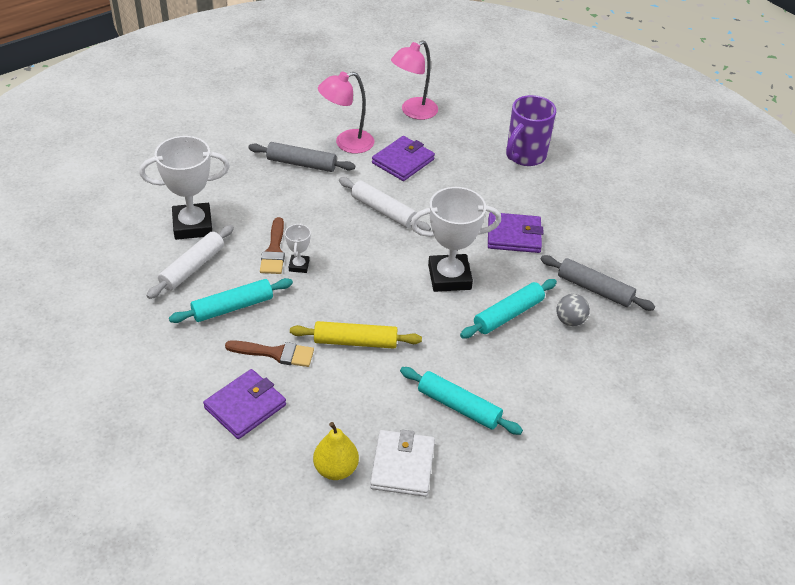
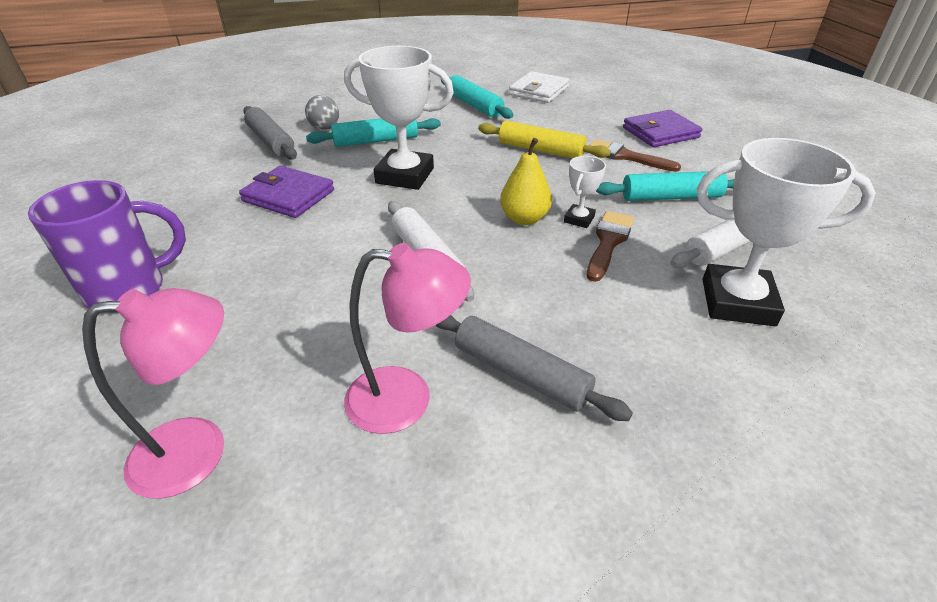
camera: 155 degrees left, 5 degrees down
yellow pear [313,422,359,480] -> yellow pear moved to [500,138,552,225]
purple wallet [372,136,435,181] -> none

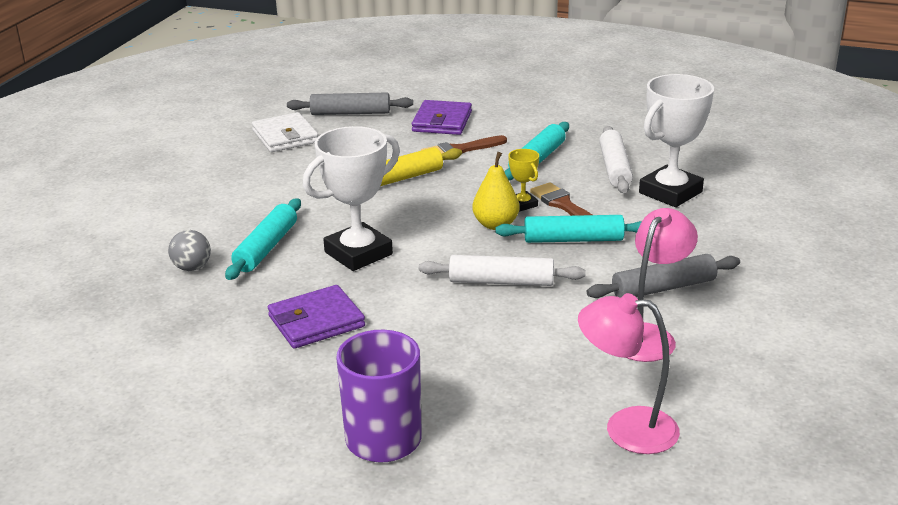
camera: 55 degrees left, 10 degrees down
pink lamp [82,288,224,499] -> pink lamp turned 90 degrees counterclockwise [578,293,680,454]
grey rolling pin [243,106,297,160] -> grey rolling pin moved to [287,93,413,115]
turquoise rolling pin [441,75,513,119] -> turquoise rolling pin moved to [495,215,642,243]
white trophy [564,156,606,228] -> yellow trophy [508,149,539,211]

